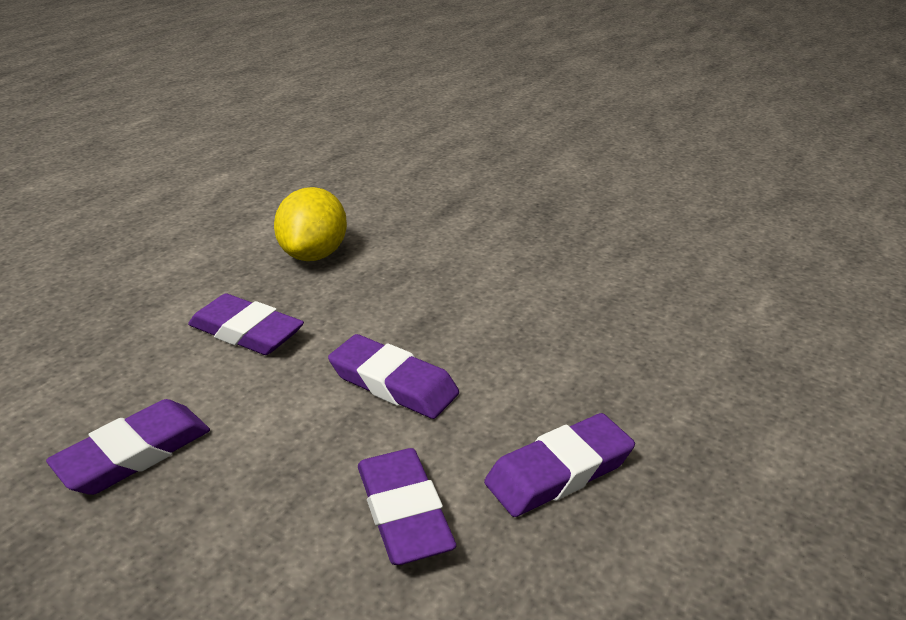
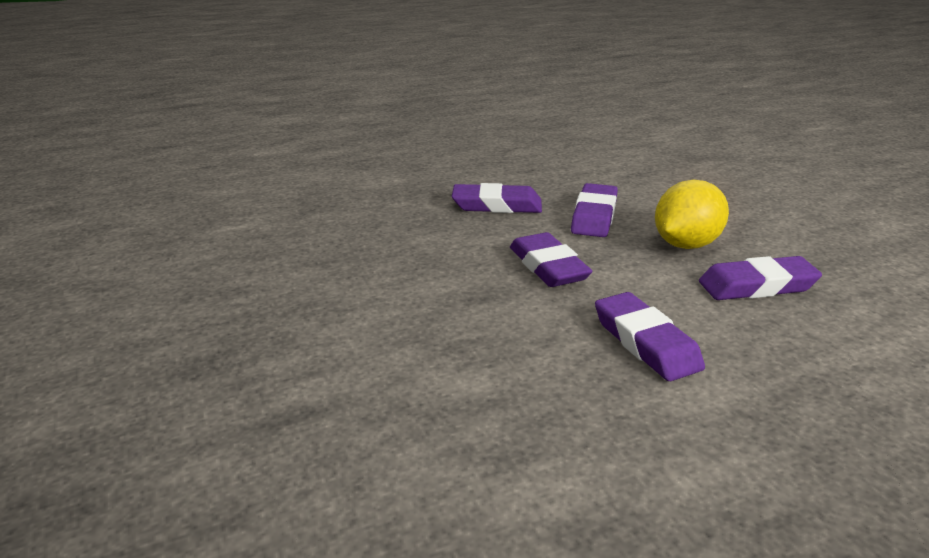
camera: 145 degrees left, 5 degrees down
yellow lemon [274,187,347,261] -> yellow lemon moved to [655,180,729,249]

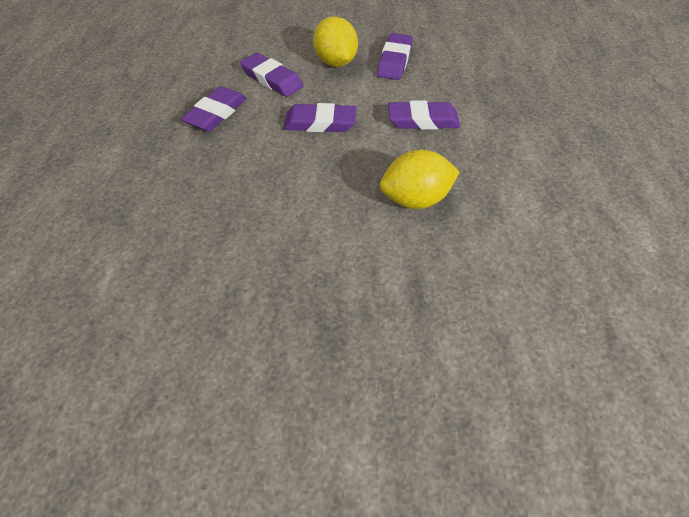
camera: 65 degrees left, 25 degrees up
none -> yellow lemon [380,150,459,209]

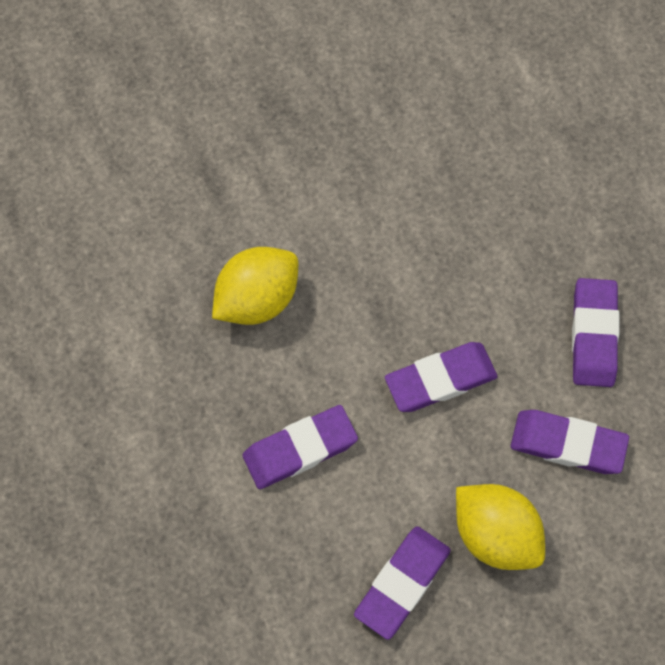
camera: 155 degrees right, 15 degrees up
purple eraser [377,33,413,80] -> purple eraser turned 45 degrees clockwise [354,526,451,640]

